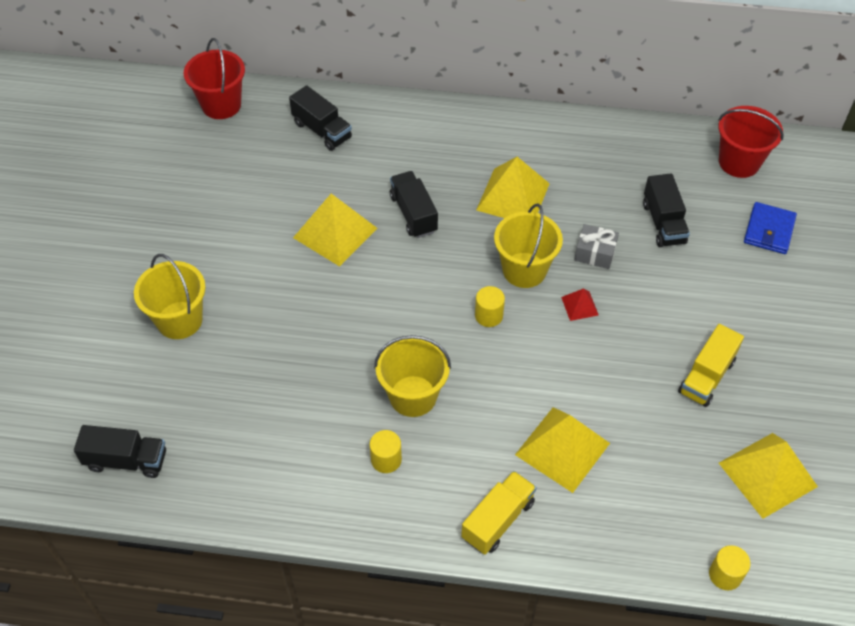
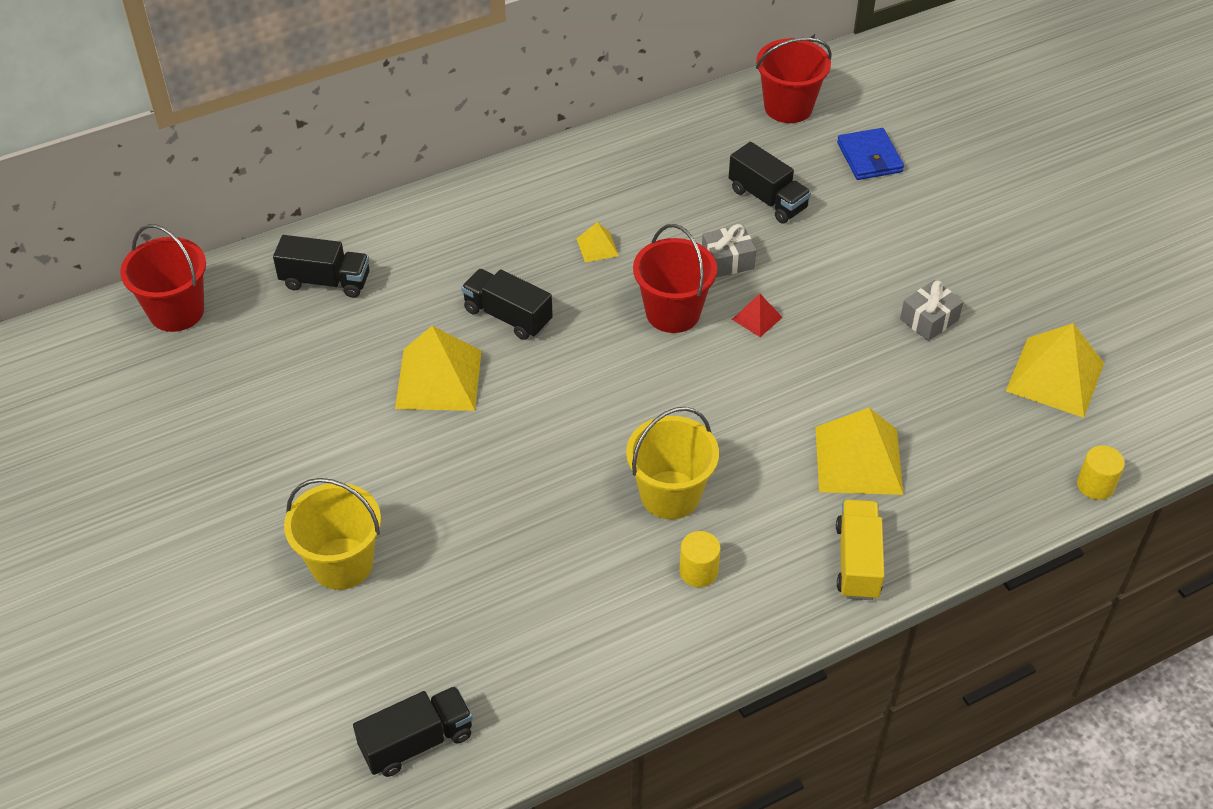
camera: 35 degrees left, 5 degrees down
yellow cylinder [475,286,505,327] -> none
yellow pyramid [476,157,550,218] -> yellow pyramid [577,222,619,262], size x0.47
yellow bucket [494,203,563,288] -> red bucket [633,224,717,333]
yellow truck [678,324,744,407] -> grey gift [900,280,963,341]

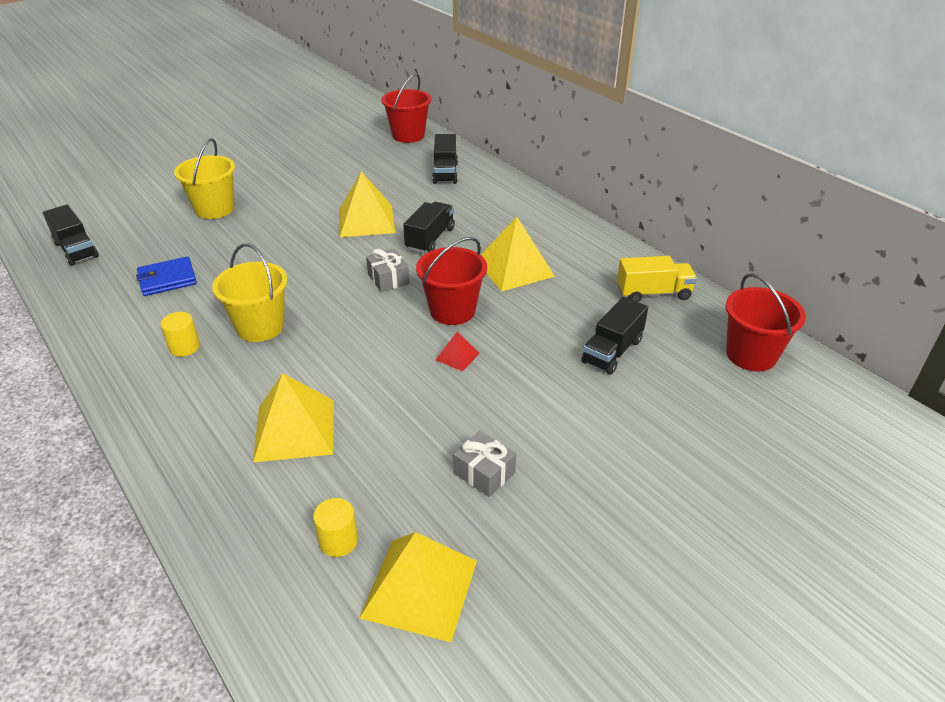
camera: 80 degrees right, 10 degrees down
yellow pyramid [577,222,619,262] -> yellow pyramid [481,217,555,291], size x2.11
grey gift [702,224,756,277] -> grey gift moved to [366,249,409,292]
yellow truck [836,499,884,600] -> yellow truck moved to [617,256,697,302]
blue wallet [837,128,904,180] -> blue wallet moved to [136,256,197,296]
yellow cylinder [1077,445,1125,500] -> yellow cylinder moved to [313,498,358,557]

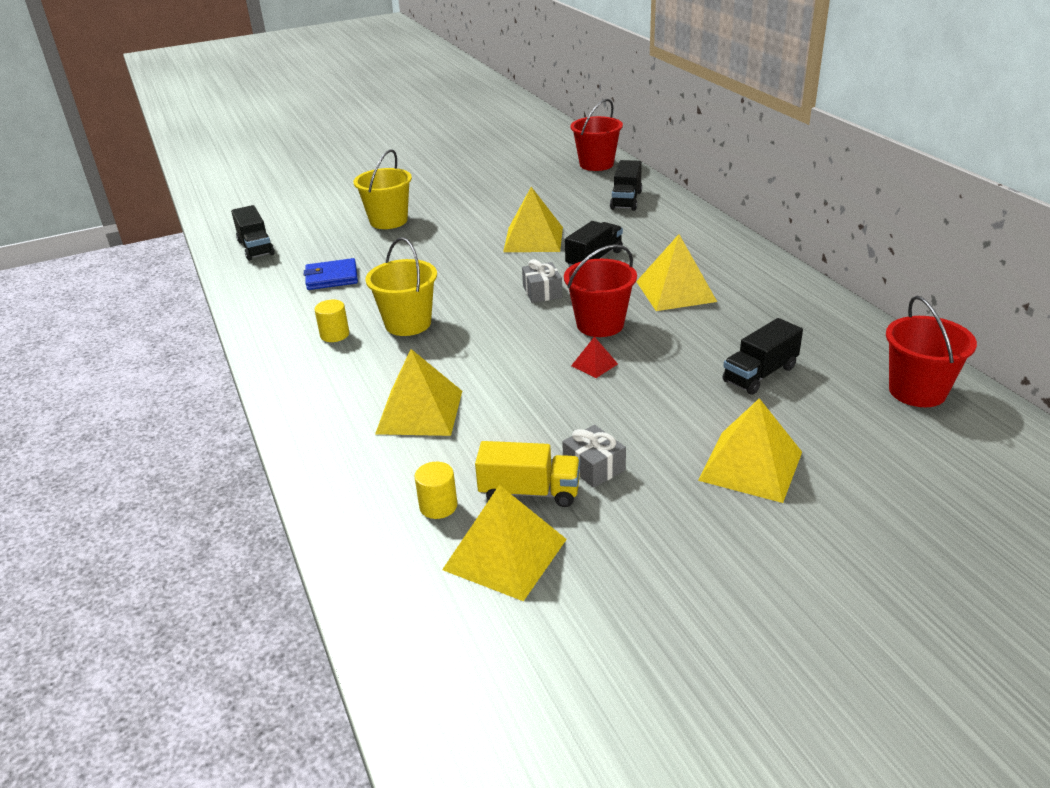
camera: 15 degrees right, 5 degrees down
yellow truck [617,256,697,302] -> yellow truck moved to [475,441,580,507]
none -> yellow pyramid [698,398,802,503]

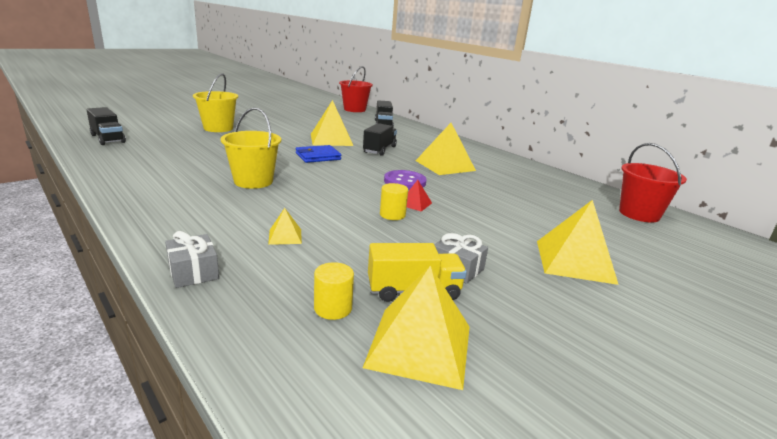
camera: 20 degrees left, 10 degrees down
blue wallet [304,258,358,290] -> blue wallet moved to [296,145,341,163]
yellow cylinder [315,300,349,342] -> yellow cylinder moved to [380,183,408,220]
yellow pyramid [375,349,462,436] -> yellow pyramid [268,208,302,245], size x0.47
grey gift [522,259,563,303] -> grey gift moved to [165,231,219,288]
red bucket [564,244,637,337] -> purple button [384,170,427,190]
black truck [723,318,803,395] -> none

